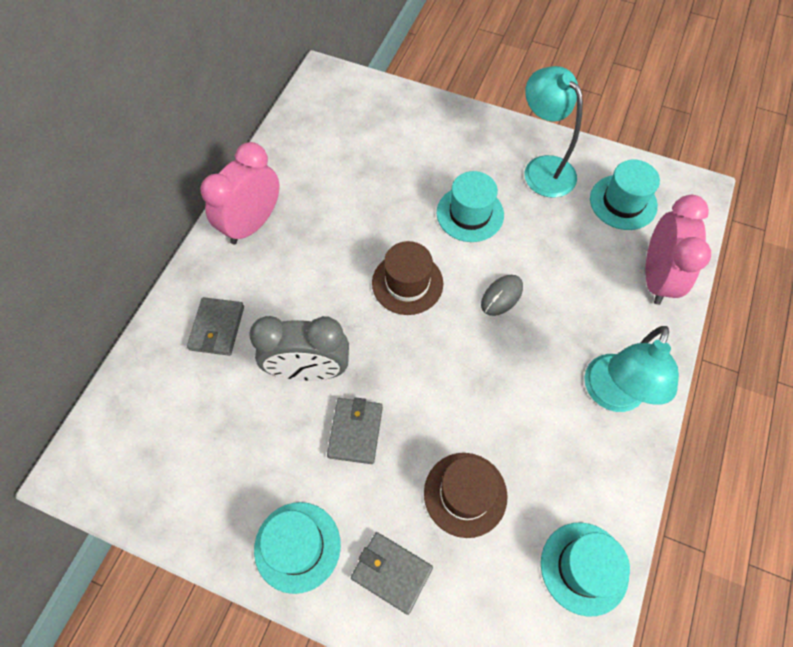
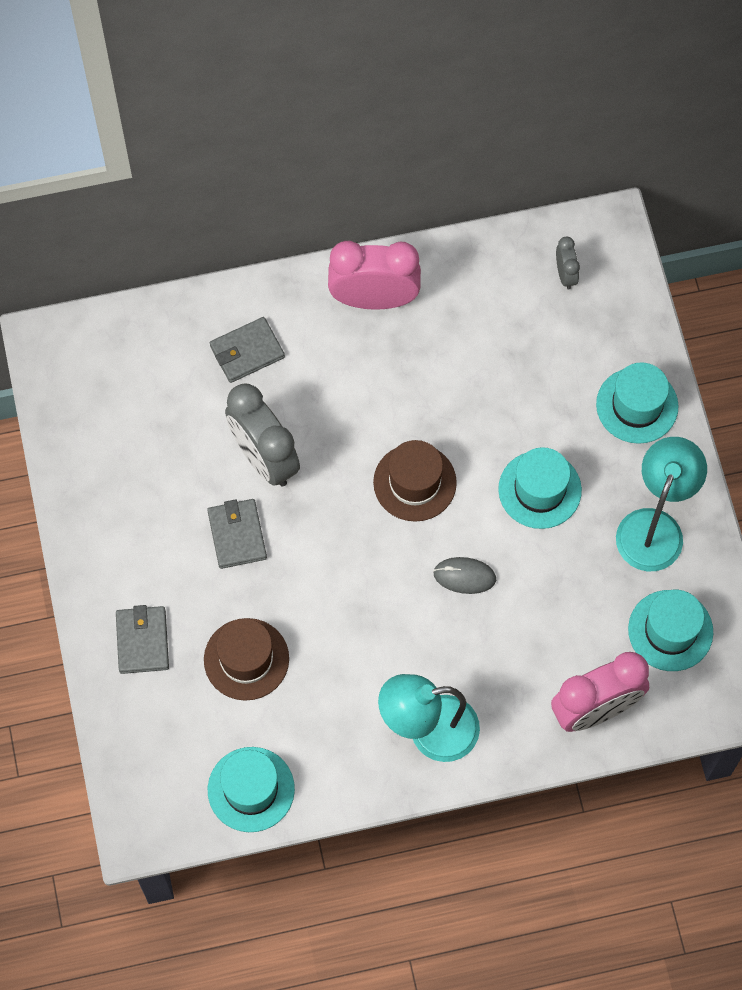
camera: 55 degrees right, 5 degrees up
turquoise hat [254,502,341,594] -> turquoise hat moved to [596,362,679,444]
grey wallet [327,397,383,464] -> grey wallet turned 75 degrees counterclockwise [207,499,267,569]
none -> grey clock [556,236,580,290]

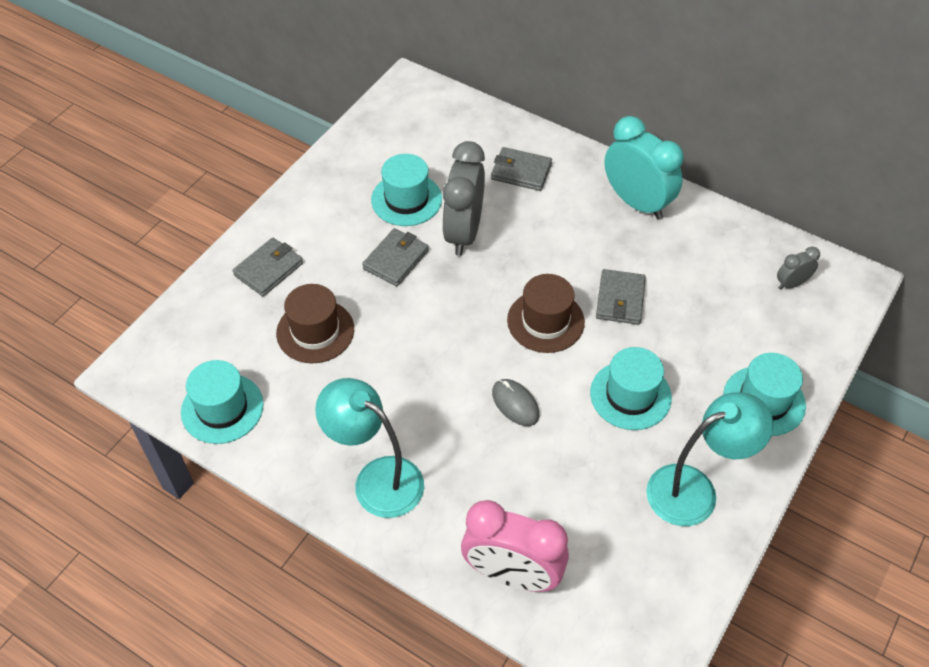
camera: 45 degrees right, 15 degrees down
pink clock [328,241,421,310] -> turquoise clock [604,116,684,220]
grey clock [556,236,580,290] -> grey clock turned 150 degrees counterclockwise [777,247,820,290]
turquoise hat [628,590,713,671] -> turquoise hat moved to [371,154,442,226]
none -> grey wallet [596,269,646,325]

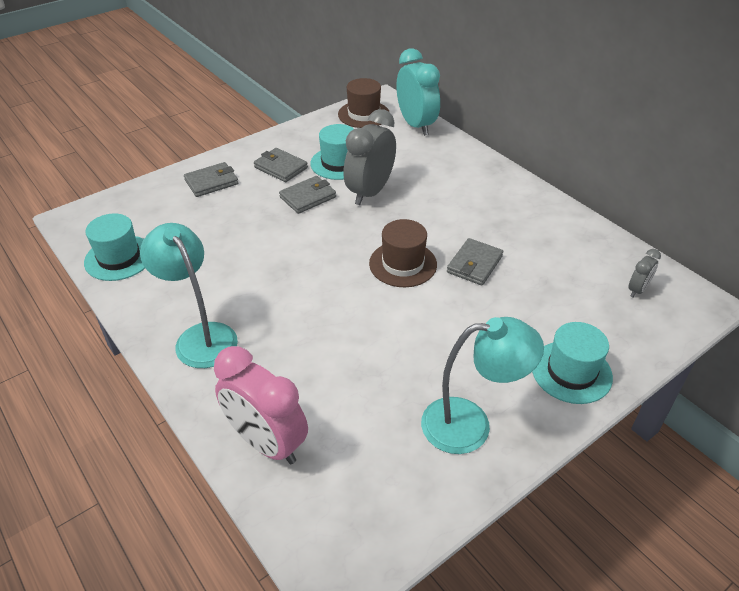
camera: 20 degrees right, 10 degrees down
brown hat [276,284,354,363] -> brown hat moved to [338,78,389,128]
grey wallet [491,147,552,191] -> grey wallet moved to [254,148,308,182]
grey mouse [492,379,539,426] -> none
turquoise hat [590,347,672,430] -> none
turquoise clock [604,116,684,220] -> turquoise clock moved to [396,48,440,136]
grey clock [777,247,820,290] -> grey clock turned 135 degrees clockwise [628,249,661,298]

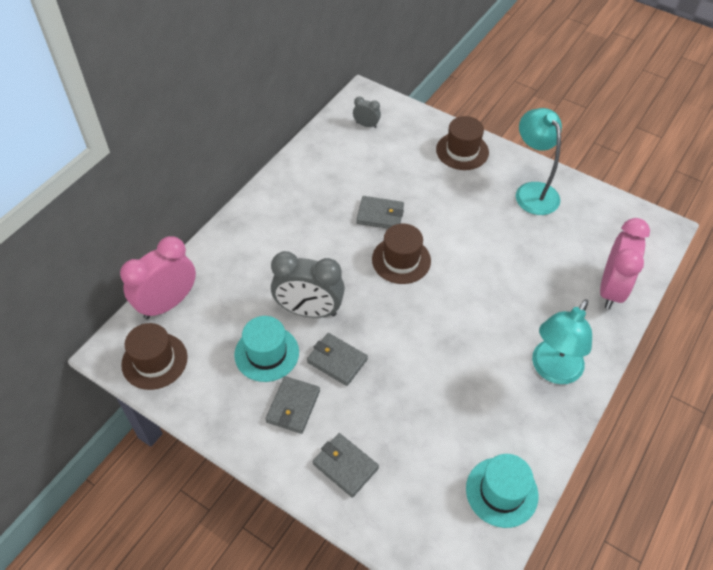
camera: 110 degrees left, 10 degrees up
turquoise clock [396,48,440,136] -> pink clock [120,236,196,319]
turquoise hat [532,322,613,404] -> brown hat [436,116,489,170]

